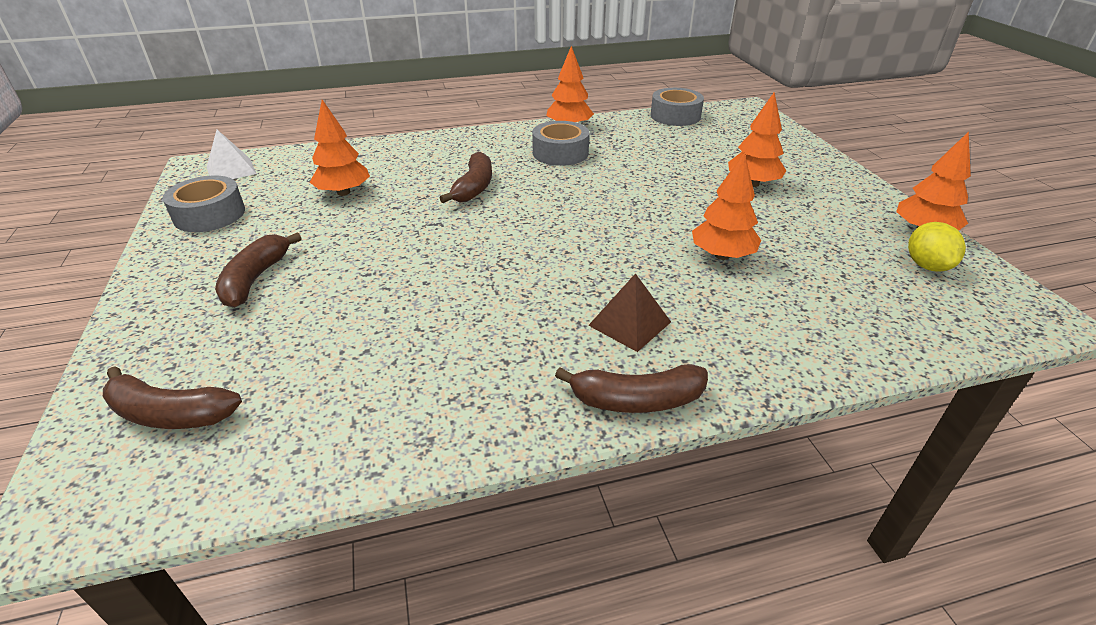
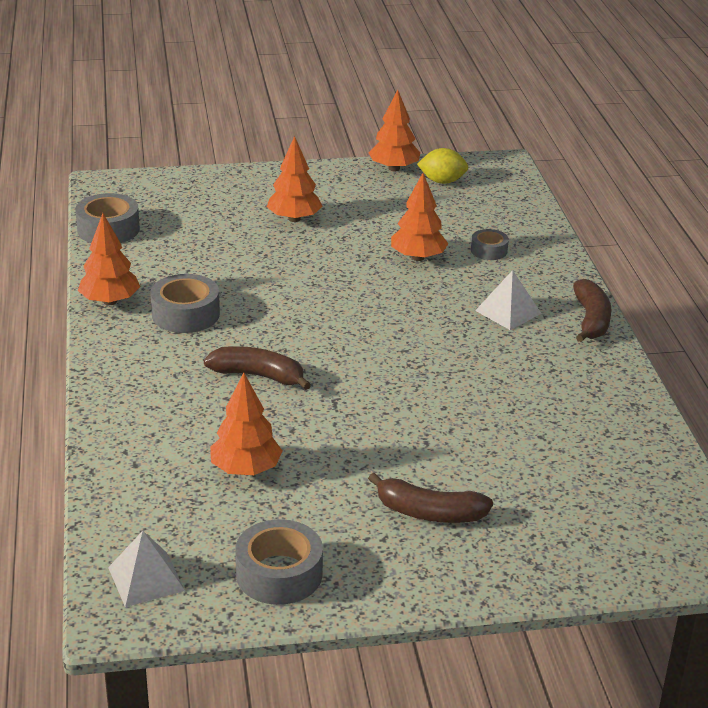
camera: 85 degrees left, 5 degrees down
brown banana [103,366,242,429] -> none
brown pyramid [588,273,671,352] -> white pyramid [475,270,542,330]
none -> grey tape [471,229,509,260]

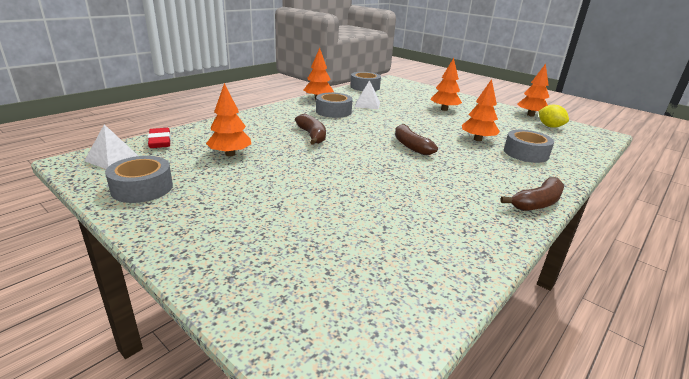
camera: 50 degrees right, 5 degrees down
brown banana [368,473,493,523] -> brown banana moved to [395,124,438,155]
grey tape [471,229,509,260] -> grey tape [504,130,554,163], size x1.70
white pyramid [475,270,542,330] -> white pyramid moved to [355,80,380,109]
none -> red eraser [148,128,171,148]

